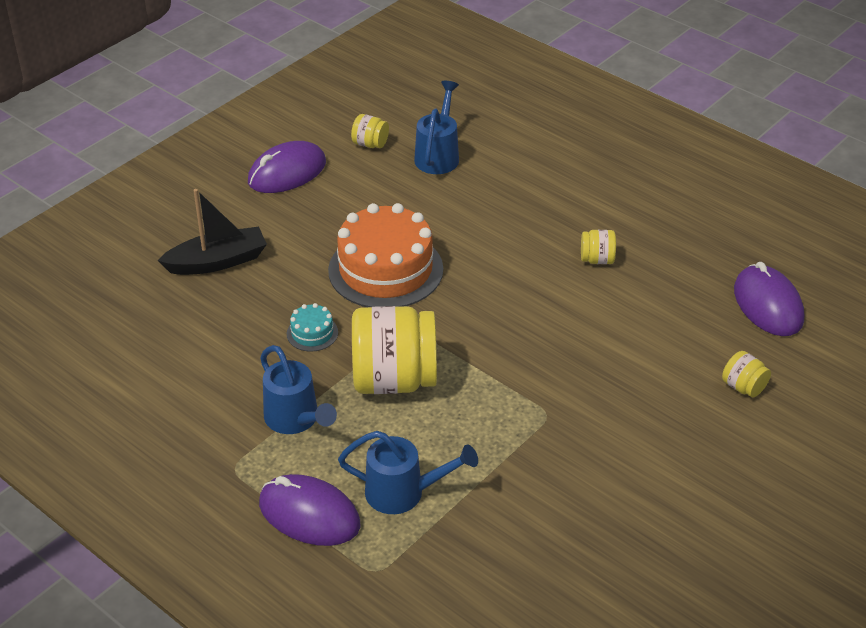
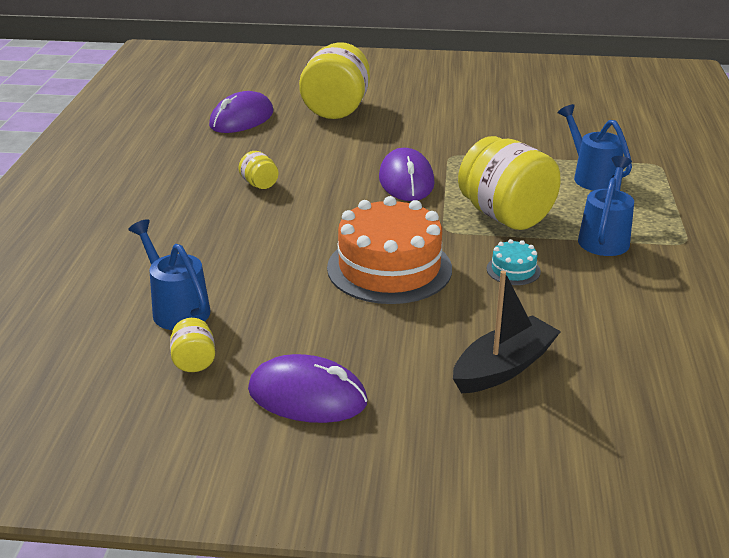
camera: 125 degrees left, 10 degrees down
black boat [158,189,267,275] -> black boat turned 105 degrees clockwise [453,271,561,393]
purple mouse [259,474,361,546] -> purple mouse moved to [379,148,435,201]
blue watering can [414,81,459,174] -> blue watering can turned 75 degrees clockwise [128,219,211,330]
yellow jar [722,351,771,397] -> yellow jar [299,42,370,119], size x2.29

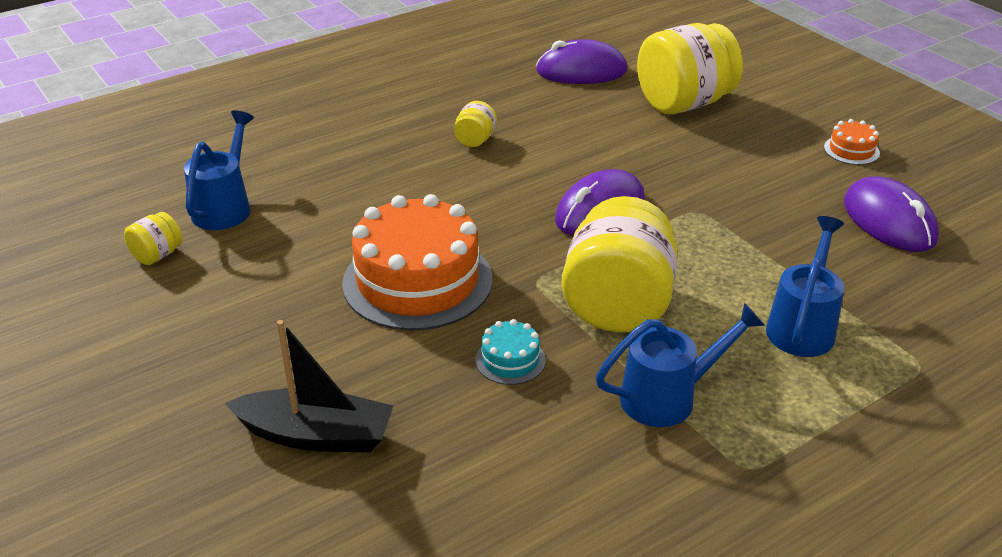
camera: 50 degrees right, 5 degrees up
purple mouse [248,354,368,423] -> purple mouse moved to [844,176,939,252]
none -> orange cake [824,119,880,165]

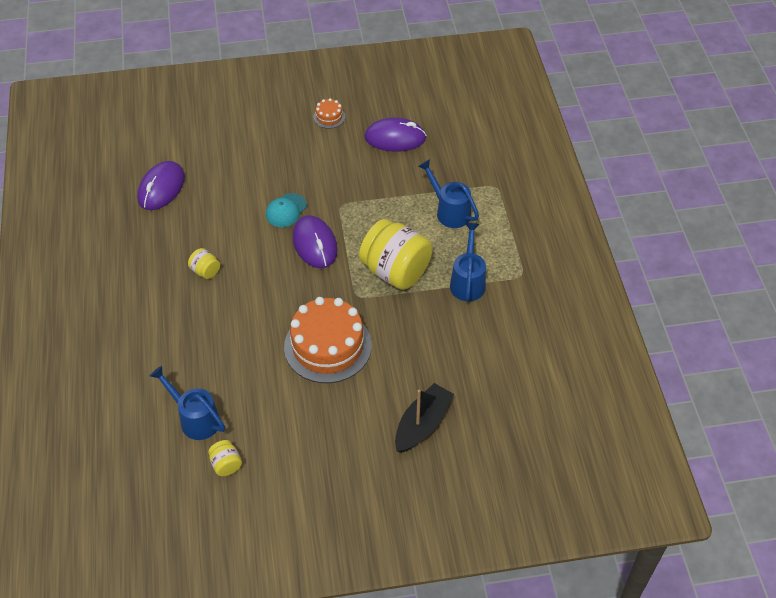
camera: 65 degrees left, 15 degrees up
turquoise cake [475,319,546,385] -> none
yellow jar [637,23,743,114] -> none
none -> turquoise cap [266,193,307,227]

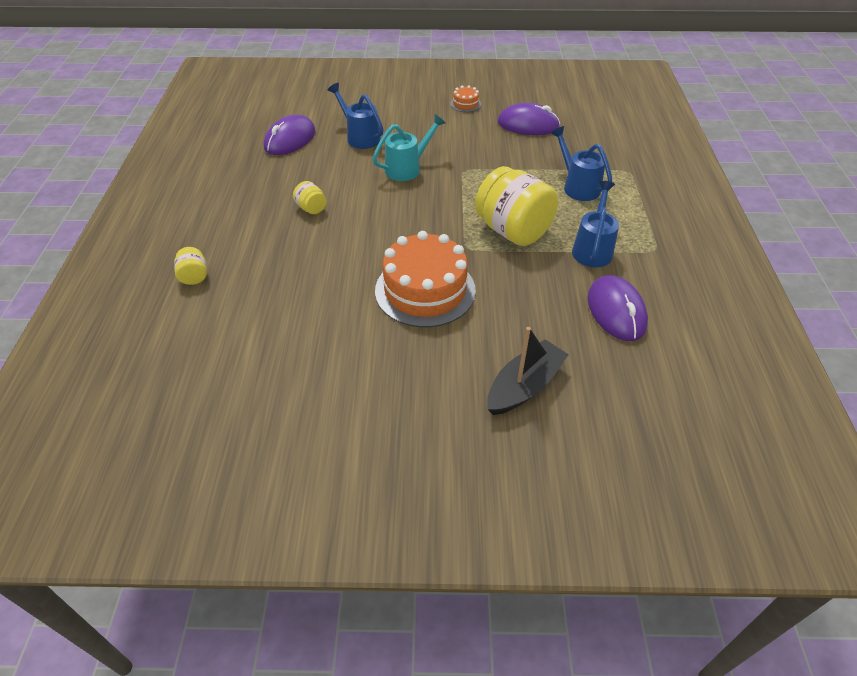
camera: 10 degrees right, 5 degrees down
blue watering can [150,366,225,440] -> blue watering can moved to [328,83,384,149]
yellow jar [208,440,242,476] -> yellow jar moved to [174,247,207,285]
turquoise cap [266,193,307,227] -> turquoise watering can [372,114,446,181]
purple mouse [293,215,338,268] -> purple mouse moved to [587,275,648,341]

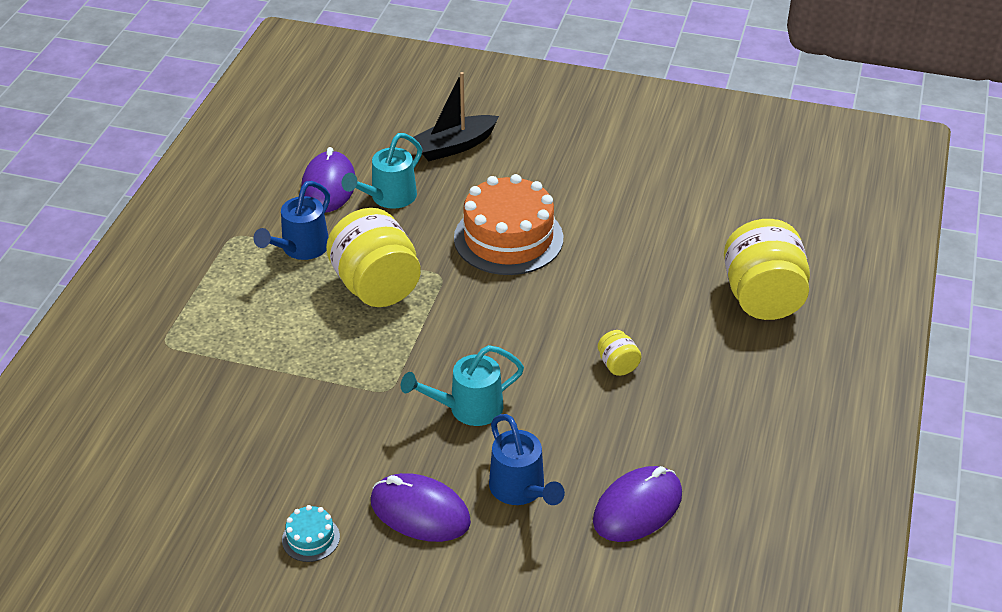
camera: 165 degrees left, 5 degrees down
yellow jar [174,247,207,285] -> yellow jar [724,219,810,320], size x2.29
orange cake [450,85,481,112] -> turquoise cake [282,505,340,562]
purple mouse [498,103,560,135] -> purple mouse moved to [371,473,471,542]
blue watering can [551,126,612,201] -> none
none -> turquoise watering can [342,133,422,209]

